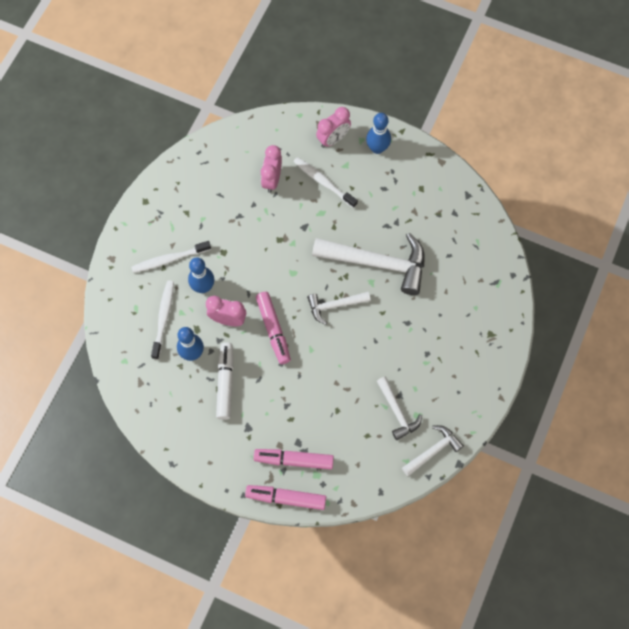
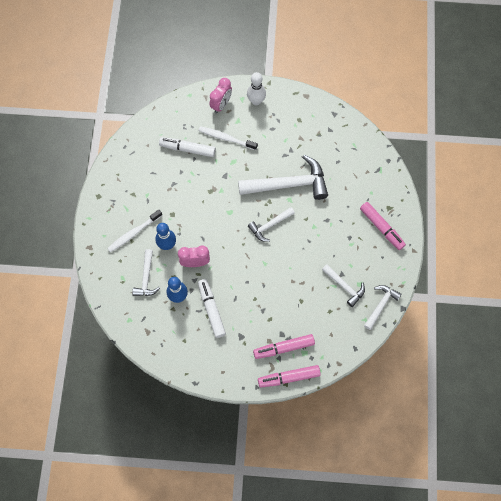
camera: 20 degrees left, 0 degrees up
white toothbrush [151,280,174,359] -> white hammer [132,249,160,296]
pink marker [256,292,291,364] -> pink marker moved to [360,202,406,250]
pink clock [261,145,282,193] -> white marker [159,137,216,157]
blue bowling pin [366,113,391,154] -> white bowling pin [247,72,266,105]

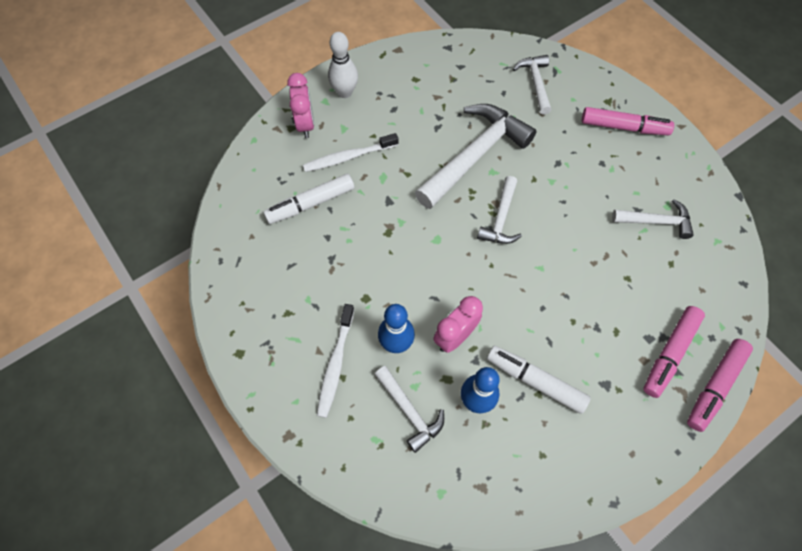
camera: 40 degrees left, 5 degrees down
white hammer [364,285,402,330] -> white hammer moved to [513,55,551,115]

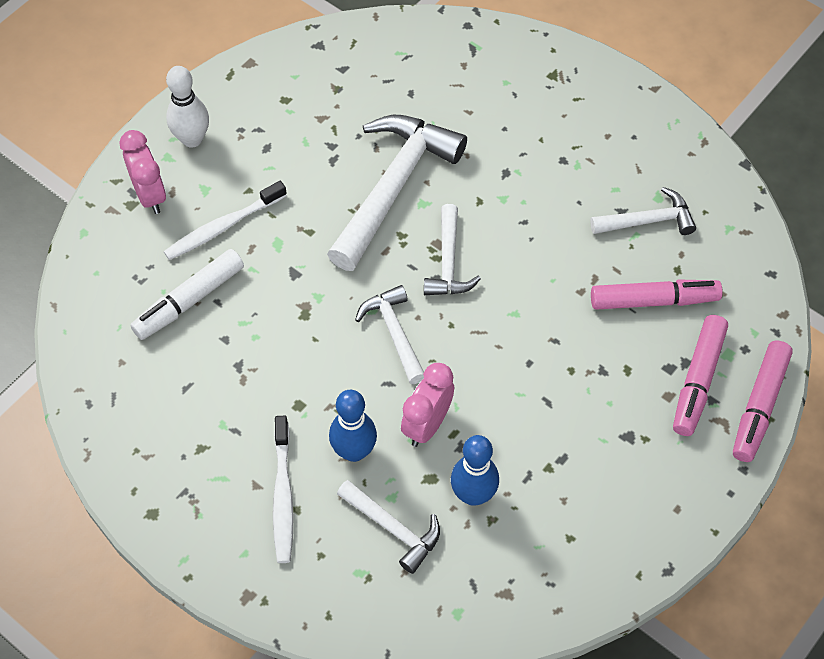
camera: 15 degrees left, 5 degrees down
white marker [487,346,591,414] -> none
white hammer [513,55,551,115] -> white hammer moved to [355,285,424,384]
pink marker [582,107,674,135] -> pink marker moved to [591,279,722,310]

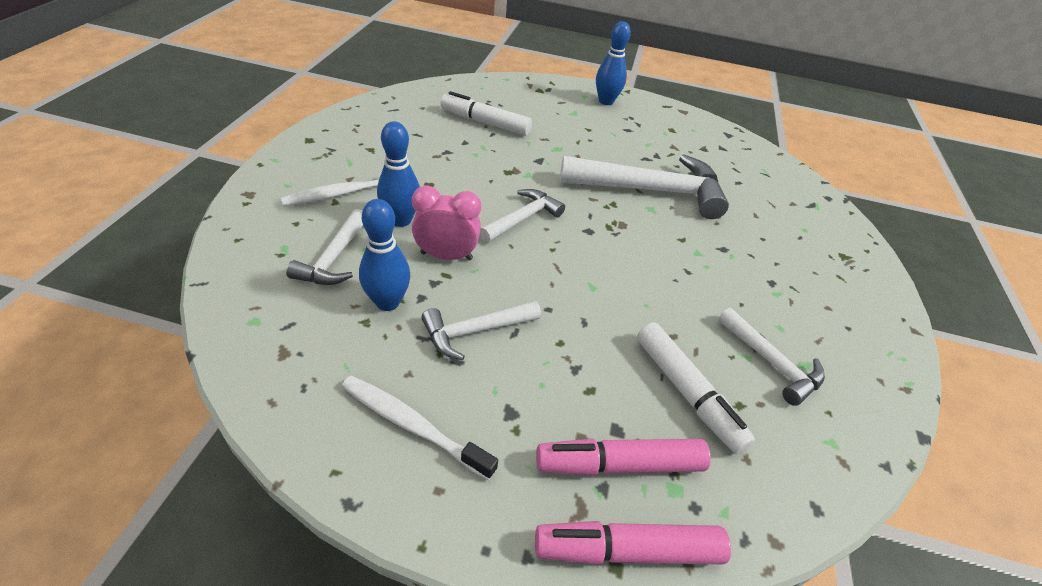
camera: 60 degrees right, 15 degrees down
pink clock [120,130,166,214] -> none
white toothbrush [164,181,287,260] -> white toothbrush moved to [342,376,498,480]
white bowling pin [166,66,209,148] -> blue bowling pin [596,21,631,105]
white hammer [424,204,481,295] -> white hammer moved to [421,301,541,360]
pink marker [591,279,722,310] -> white marker [637,322,755,454]

